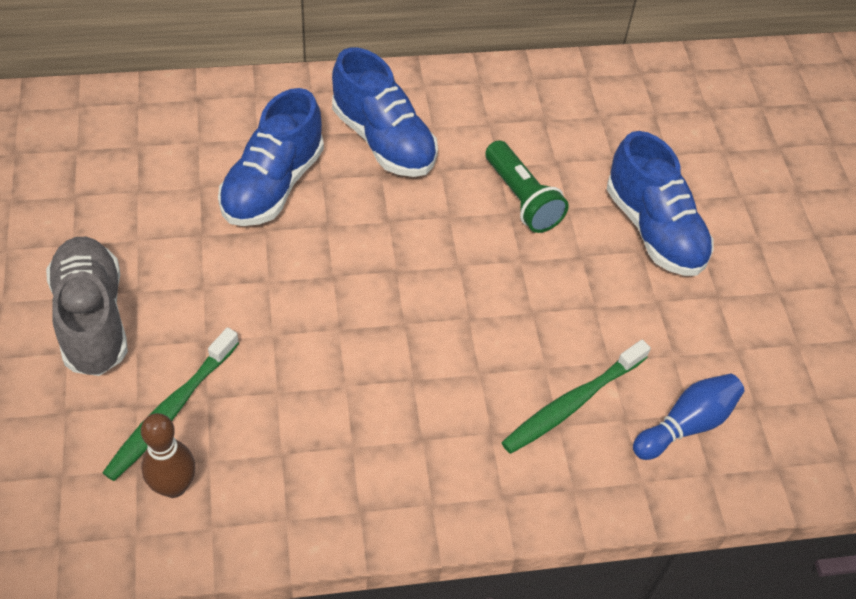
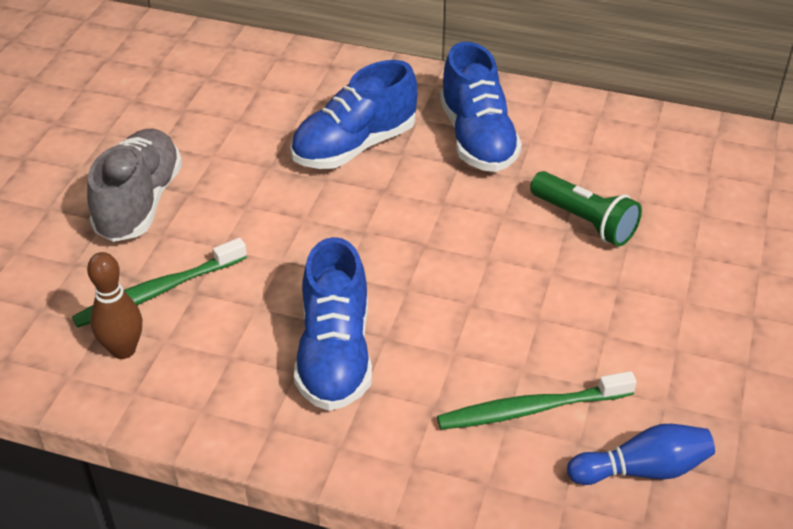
camera: 30 degrees right, 10 degrees down
green flashlight [485,140,569,233] -> green flashlight turned 45 degrees counterclockwise [530,171,642,246]
blue shoe [607,131,713,276] -> blue shoe moved to [294,237,372,411]

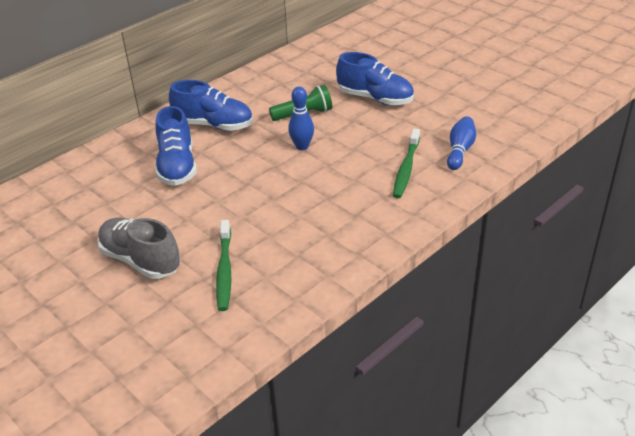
camera: 60 degrees left, 5 degrees down
brown bowling pin [87,252,142,359] -> none
blue shoe [294,237,372,411] -> blue shoe moved to [336,52,414,106]
none -> blue bowling pin [288,87,314,150]

